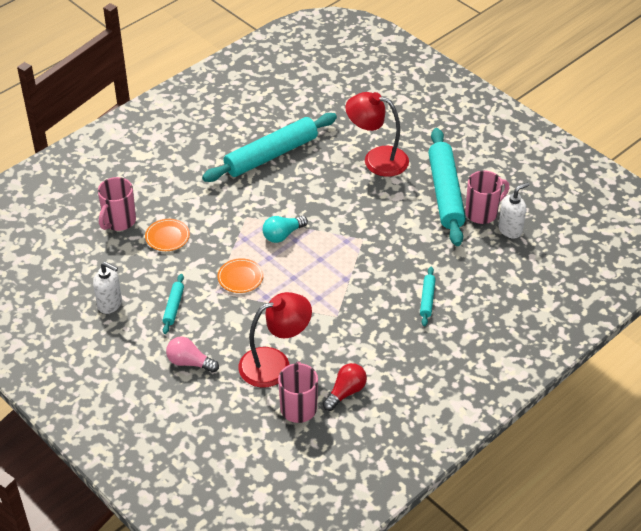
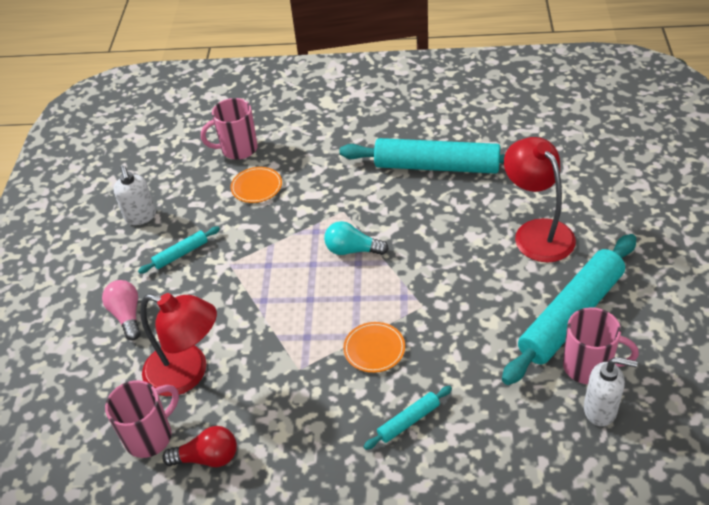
camera: 50 degrees right, 0 degrees up
orange plate [218,258,264,293] -> orange plate moved to [343,322,405,373]

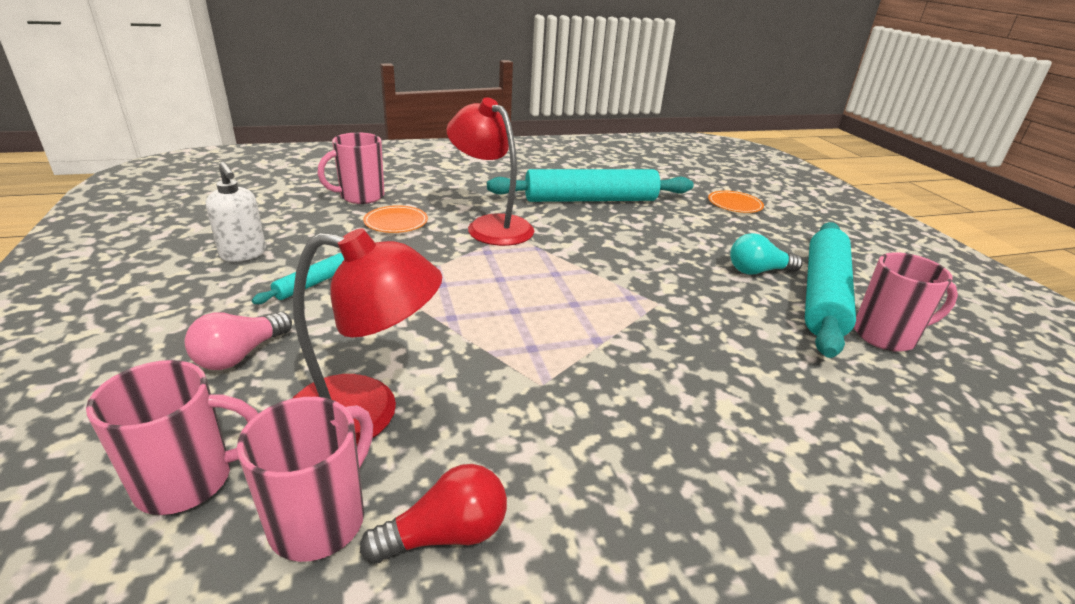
camera: 25 degrees left, 15 degrees down
pink light bulb [102,280,141,340] -> pink light bulb turned 105 degrees counterclockwise [185,312,292,370]
turquoise light bulb [324,221,389,255] -> turquoise light bulb moved to [730,233,803,275]
orange plate [343,322,405,373] -> orange plate moved to [708,191,764,213]
turquoise rolling pin [363,386,452,450] -> none
red lamp [504,137,576,262] -> red lamp moved to [446,97,534,246]
white soap dispenser [584,357,638,426] -> none
none -> pink mug [86,360,258,515]

